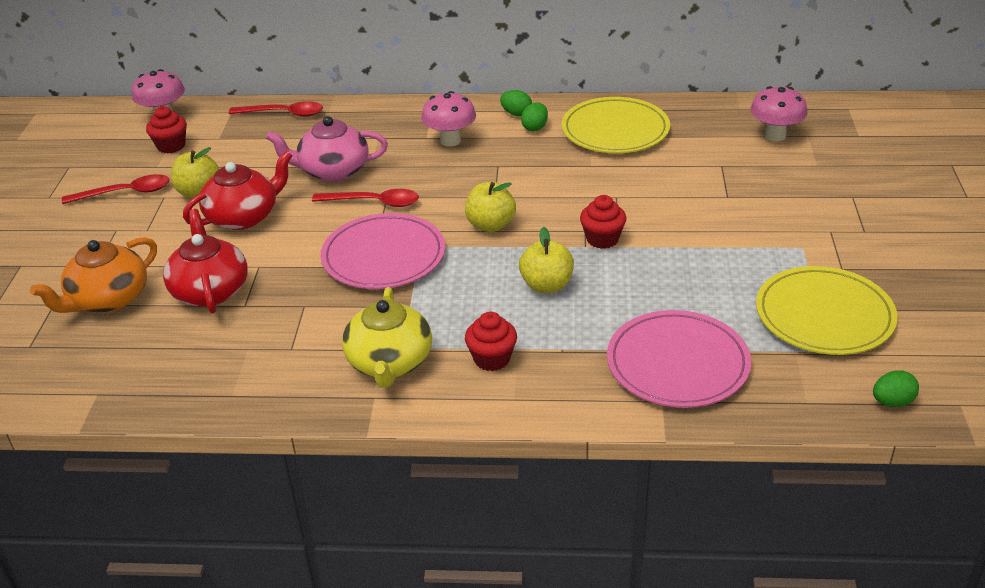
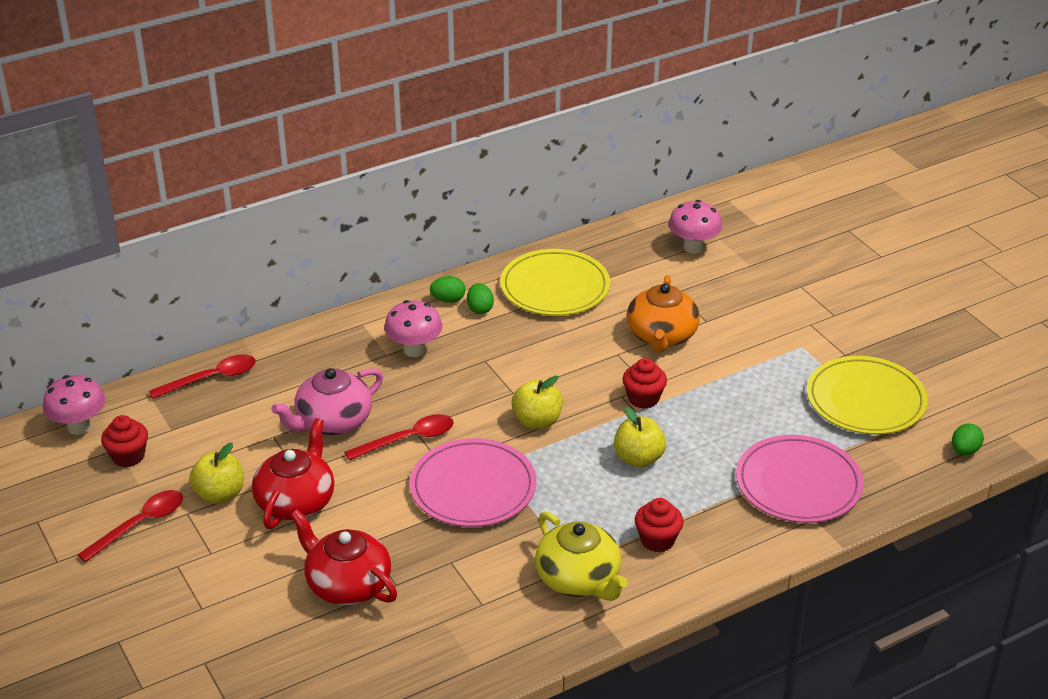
camera: 35 degrees left, 0 degrees up
orange teapot [30,237,157,313] -> orange teapot moved to [627,275,700,353]

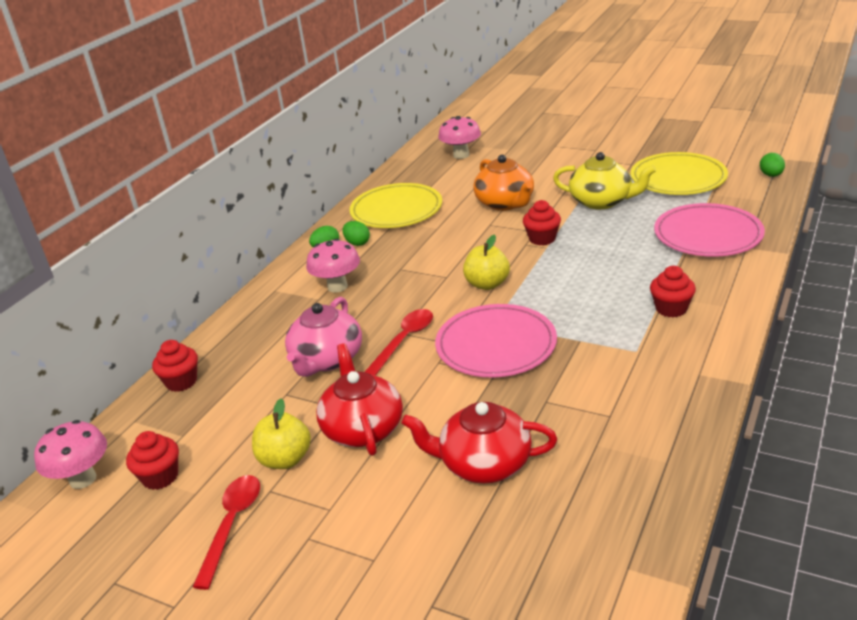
camera: 30 degrees left, 5 degrees down
red spoon [149,354,256,399] -> red cupcake [152,340,198,392]
yellow teapot [535,512,628,601] -> yellow teapot moved to [553,152,656,209]
yellow apple [614,407,666,467] -> none

